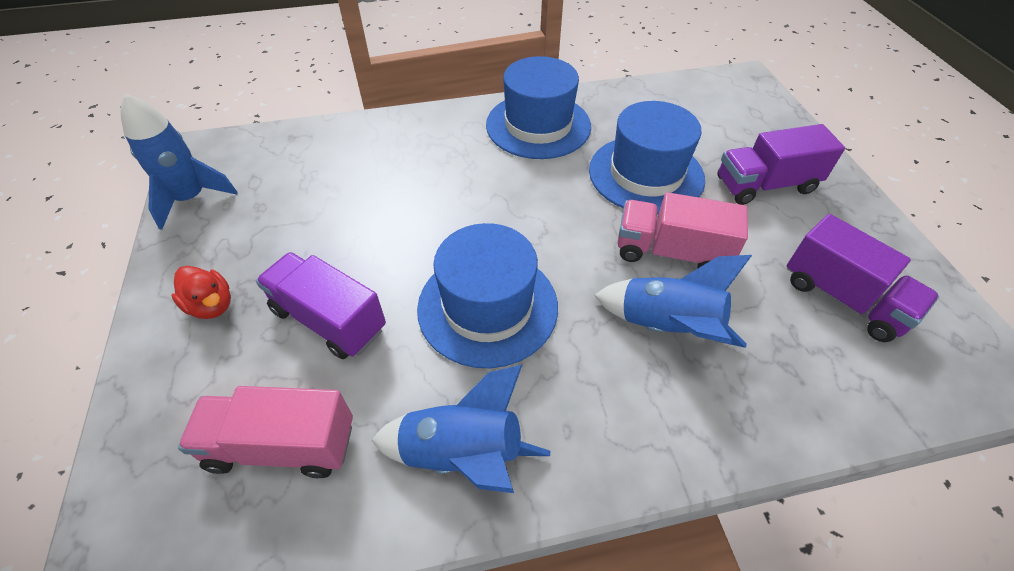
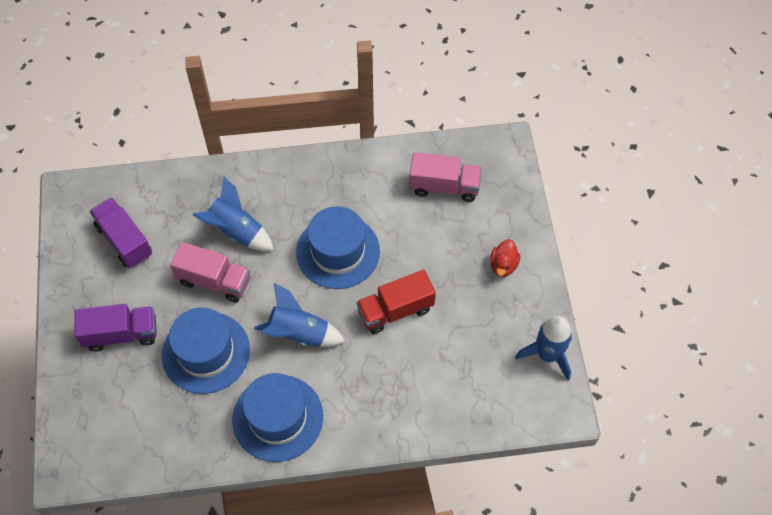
camera: 175 degrees left, 10 degrees up
red duck [171,266,231,319] -> red duck turned 120 degrees counterclockwise [490,239,520,277]
purple truck [256,252,386,359] -> none
blue rocket [372,364,550,493] -> blue rocket moved to [254,283,345,347]
none -> red truck [356,270,436,334]

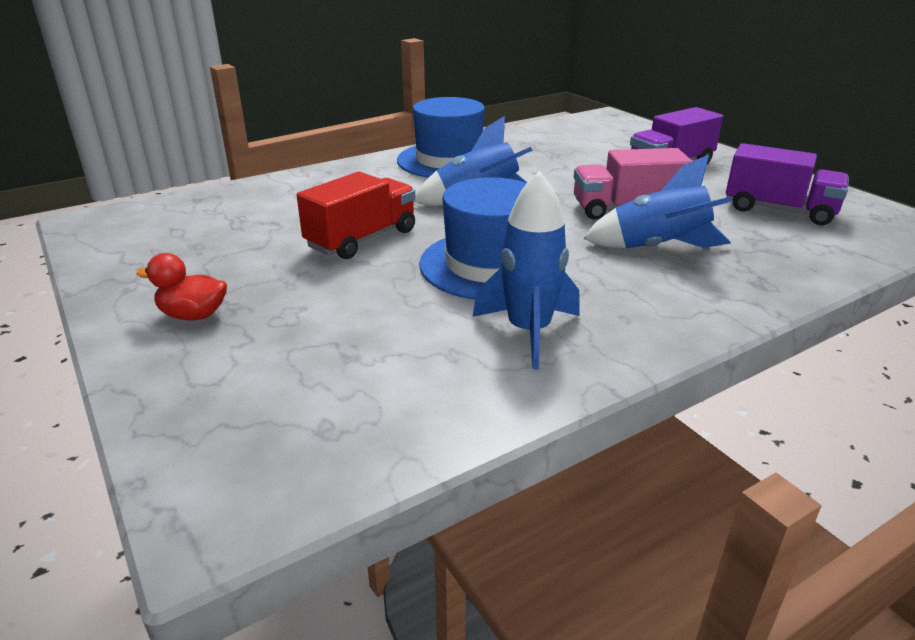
camera: 155 degrees right, 30 degrees down
blue hat [162,307,250,394] -> none
pink truck [409,152,482,202] -> none
red duck [490,239,520,277] -> red duck turned 75 degrees counterclockwise [137,253,227,320]
blue rocket [515,316,572,381] -> blue rocket moved to [473,171,580,369]

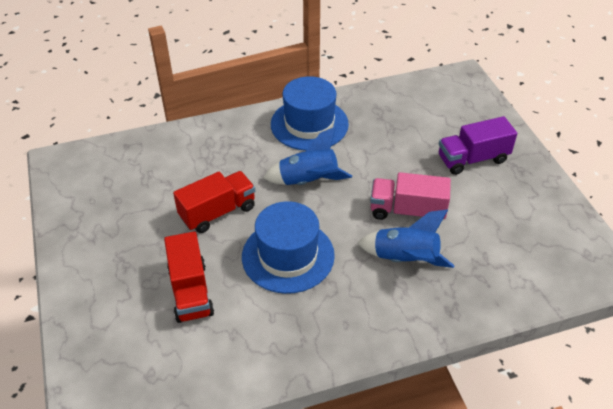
camera: 15 degrees right, 15 degrees up
red duck [137,253,227,320] -> none
blue rocket [473,171,580,369] -> none
purple truck [726,143,849,225] -> none
none -> red truck [164,231,214,323]

